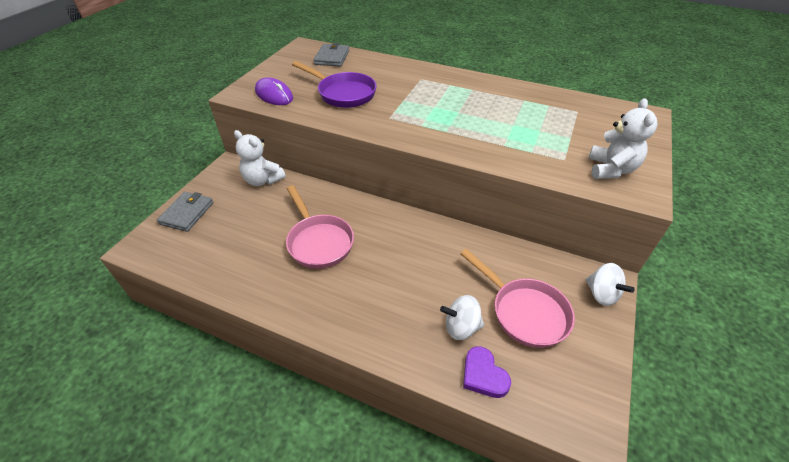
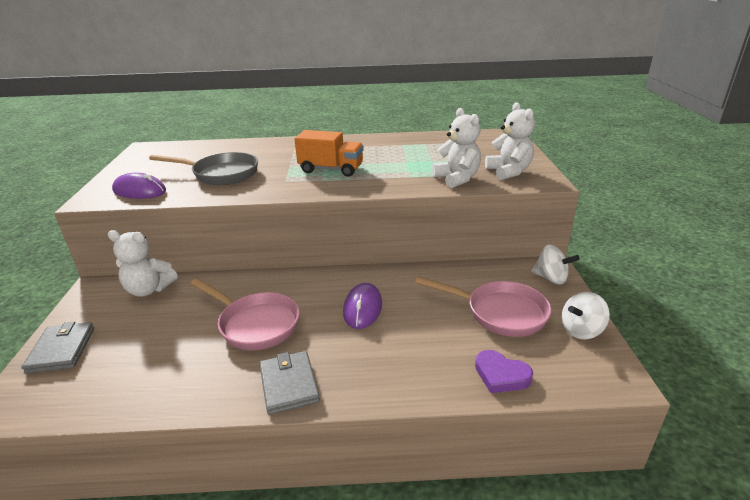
camera: 25 degrees left, 15 degrees down
purple pan [292,61,377,108] -> grey pan [149,152,258,185]
grey wallet [313,43,349,67] -> grey wallet moved to [259,351,320,415]
white spinning top [440,295,484,340] -> white spinning top moved to [562,292,610,340]
none -> orange truck [295,130,364,177]
none -> purple mouse [343,283,382,329]
none -> white teddy bear [432,108,481,188]

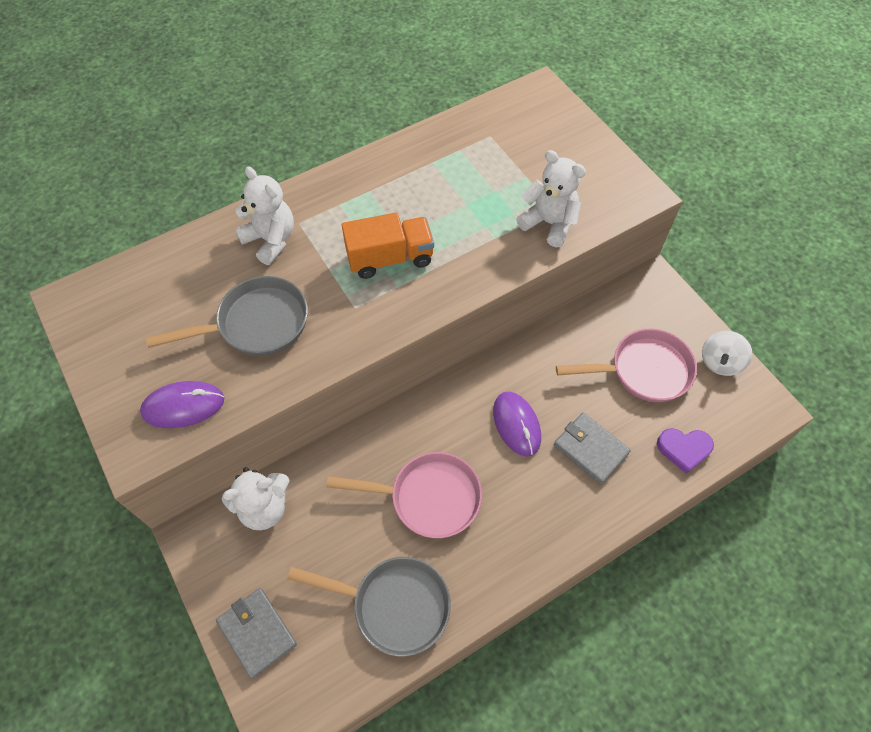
camera: 30 degrees left, 30 degrees up
grey wallet [259,351,320,415] -> grey wallet moved to [554,413,630,484]
white teddy bear [485,102,535,180] -> white teddy bear moved to [235,167,294,265]
white spinning top [531,245,580,285] -> none
none -> grey pan [287,557,451,656]

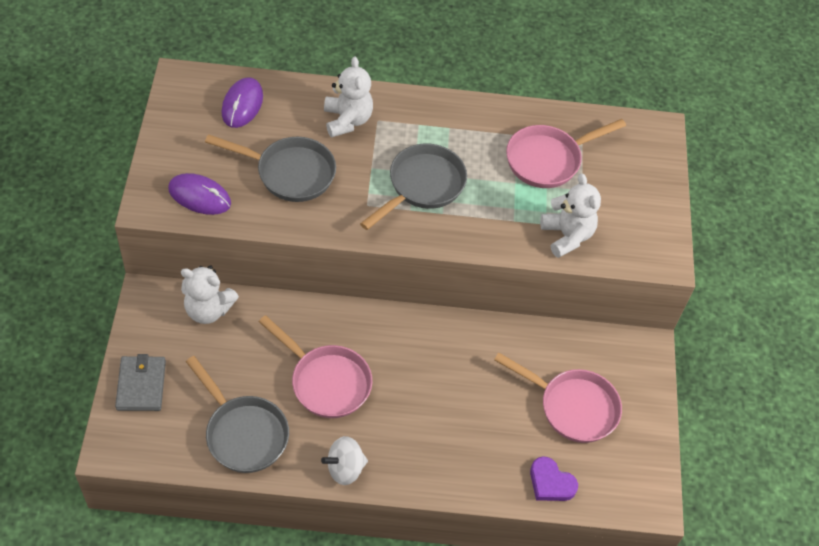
camera: 30 degrees right, 5 degrees down
orange truck [342,212,434,279] -> grey pan [360,144,467,230]
purple mouse [493,391,541,457] -> purple mouse moved to [222,77,263,128]
grey wallet [554,413,630,484] -> none
white spinning top [702,331,752,376] -> white spinning top moved to [321,436,368,485]
none -> pink pan [506,119,626,188]

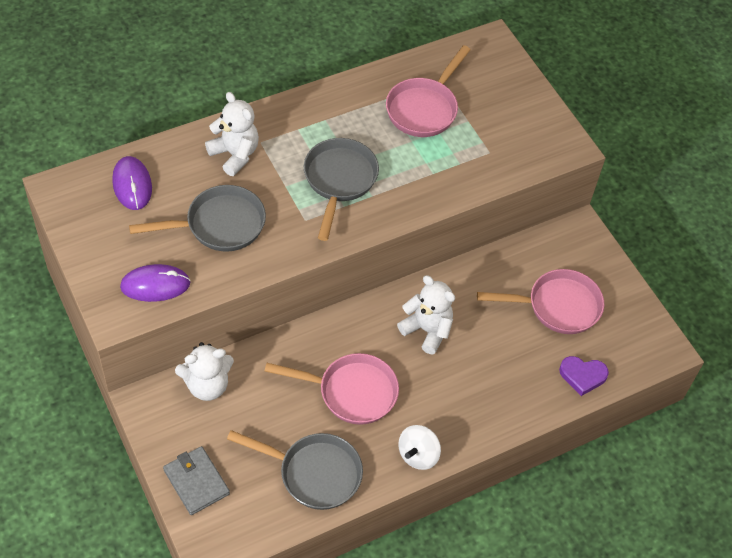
camera: 30 degrees left, 0 degrees up
white teddy bear [540,173,601,258] -> white teddy bear moved to [397,275,455,354]

